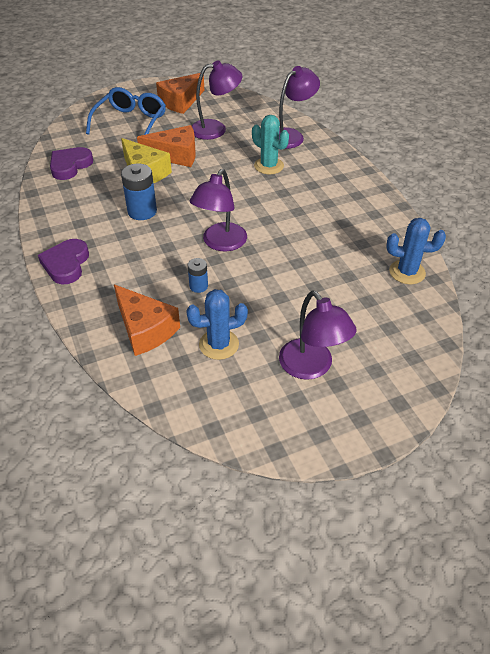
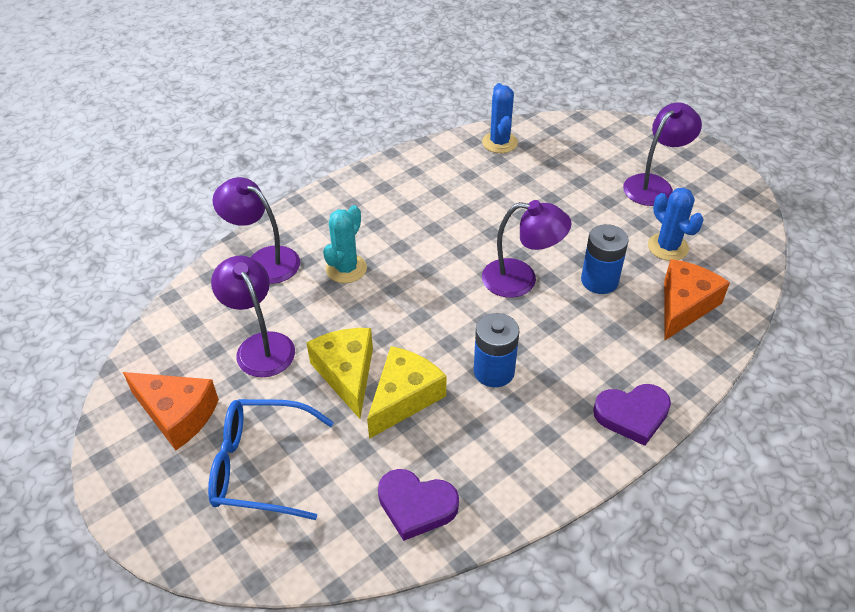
camera: 105 degrees left, 0 degrees up
orange cheese [137,125,196,167] -> yellow cheese [306,328,373,419]
blue battery [188,258,208,293] -> blue battery [581,224,629,294], size x1.76

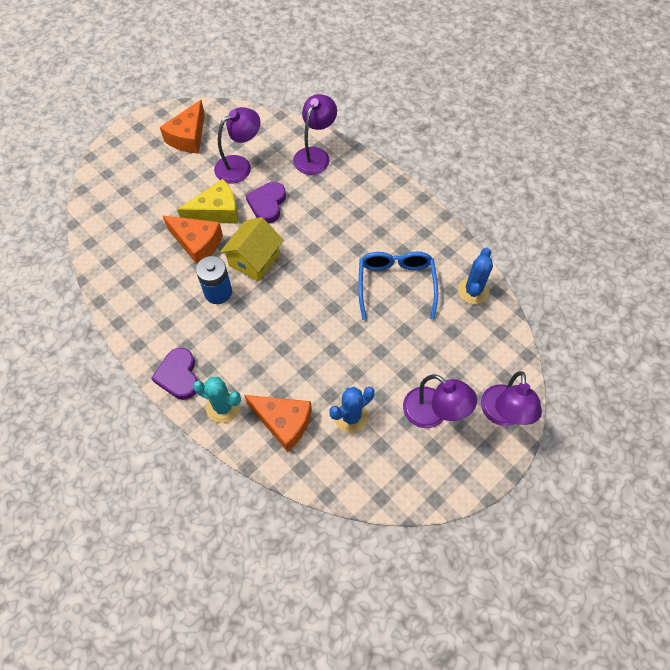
camera: 85 degrees right, 15 degrees up
blue glasses [208,399,334,520] -> blue glasses moved to [358,252,438,320]
turquoise cactus [323,205,367,283] -> turquoise cactus moved to [193,377,241,423]
yellow cheese [367,346,447,439] -> orange cheese [163,216,223,264]
purple heart [378,469,459,541] -> purple heart moved to [246,182,286,224]
blue cactus [482,83,518,153] -> blue cactus turned 60 degrees counterclockwise [458,248,493,304]
purple lamp [482,200,571,298] -> purple lamp moved to [481,371,542,426]
blue battery [581,224,629,294] -> none
none -> yellow house [220,217,283,281]

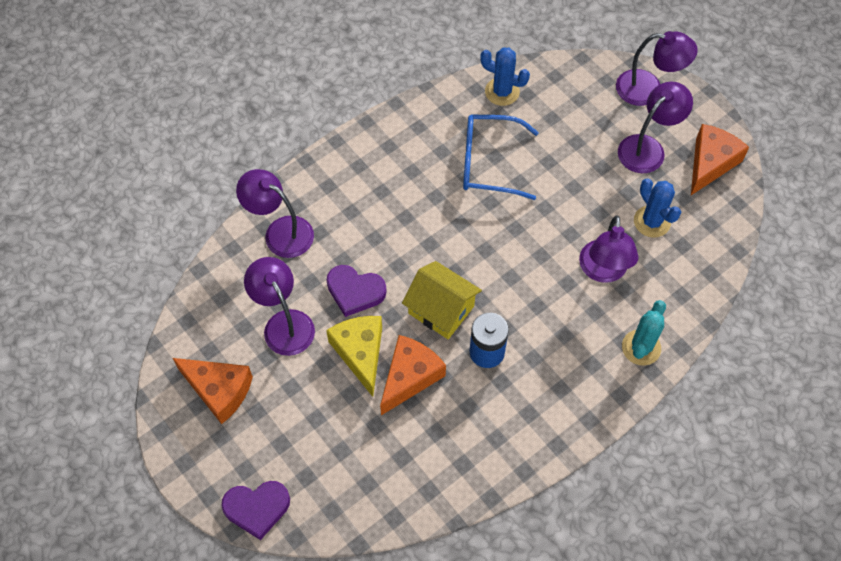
camera: 85 degrees left, 0 degrees up
purple heart [151,348,198,400] -> purple heart moved to [221,481,290,540]
orange cheese [244,395,312,452] -> orange cheese moved to [691,124,749,195]
none -> purple lamp [579,215,638,283]

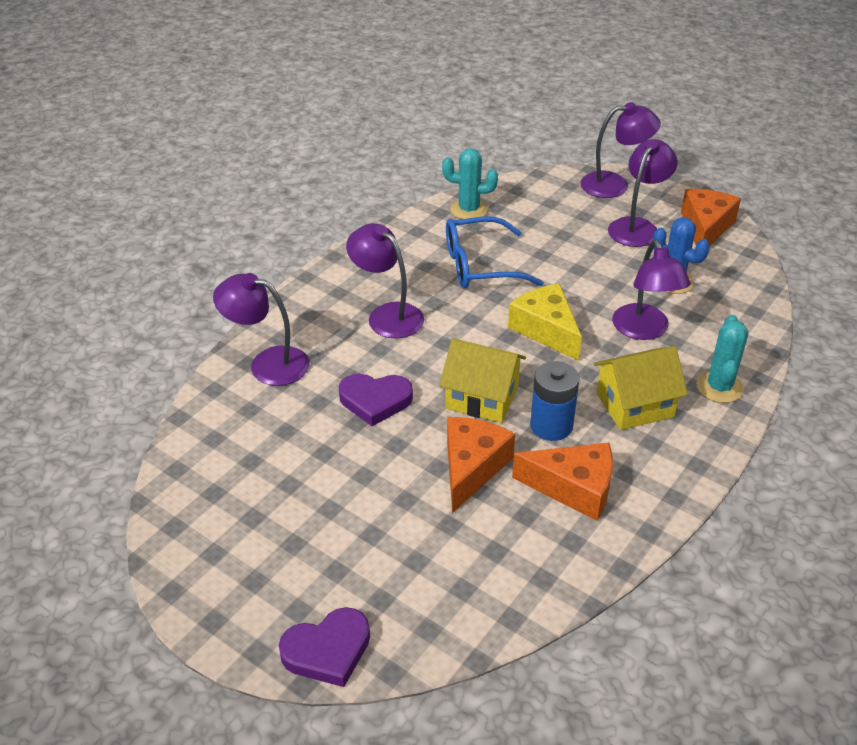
camera: 15 degrees left, 20 degrees down
orange cheese [173,358,253,424] -> orange cheese moved to [512,442,613,521]
purple lamp [244,257,315,356] -> purple lamp moved to [346,223,424,339]
yellow cheese [326,316,382,397] -> yellow cheese moved to [508,284,582,361]
blue cactus [480,48,530,106] -> turquoise cactus [442,148,498,219]
none -> yellow house [594,346,688,430]

